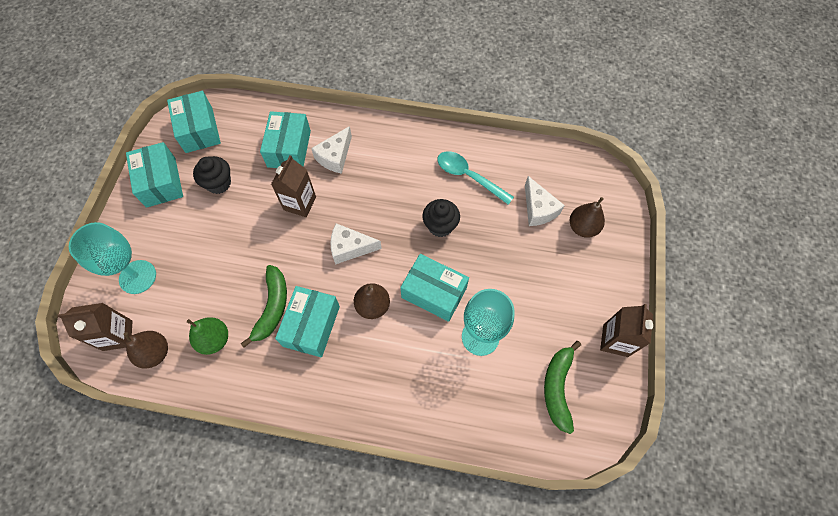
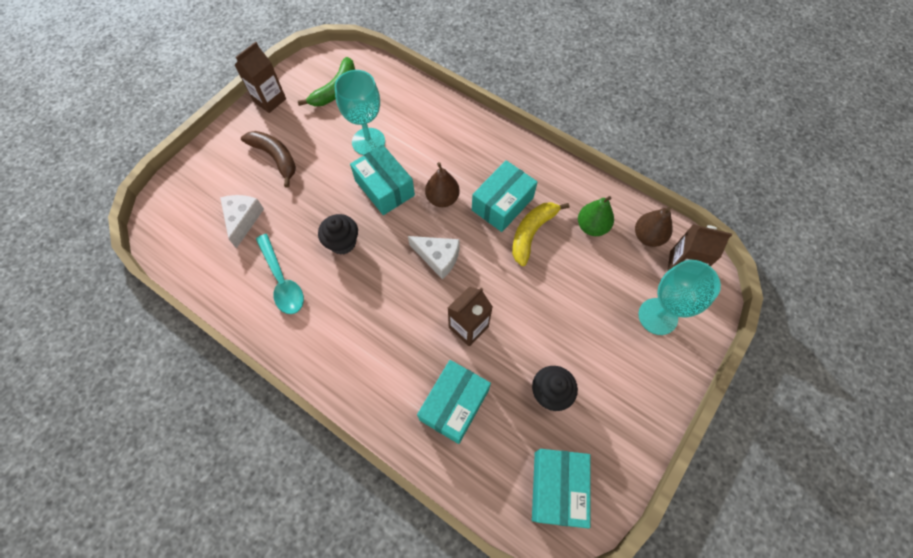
camera: 155 degrees left, 0 degrees up
turquoise box [126,142,183,208] -> none
green banana [241,265,287,348] -> yellow banana [512,202,569,266]
white cheese [311,126,352,174] -> none
brown pear [570,197,605,238] -> none
none -> brown banana [241,131,296,188]

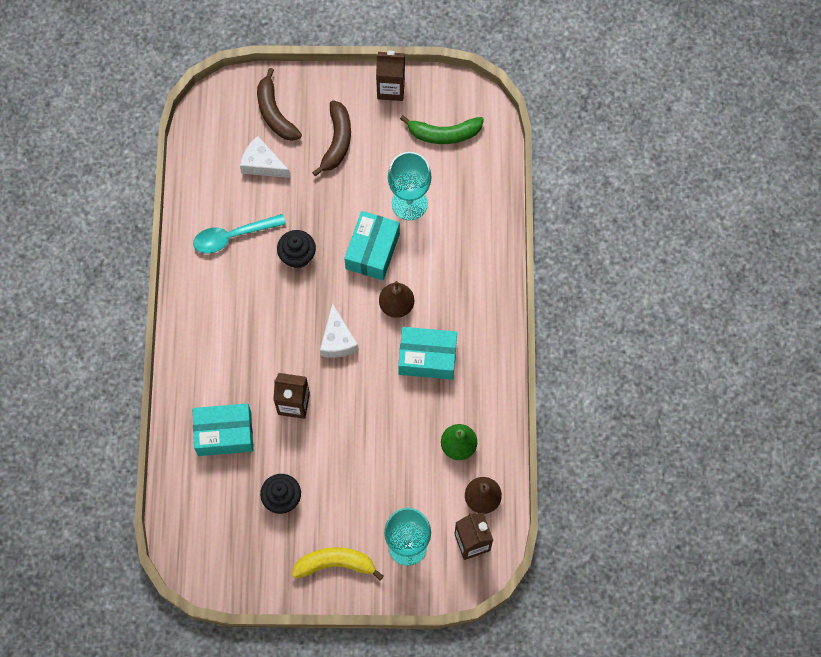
camera: 55 degrees right, 5 degrees up
white cheese [220,195,264,249] -> white cheese turned 120 degrees counterclockwise [240,136,290,178]
turquoise spoon [256,234,304,314] -> turquoise spoon turned 45 degrees clockwise [193,214,286,254]
yellow banana [512,202,569,266] -> yellow banana moved to [292,547,384,580]
turquoise box [532,449,591,529] -> none
none -> brown banana [257,68,302,141]

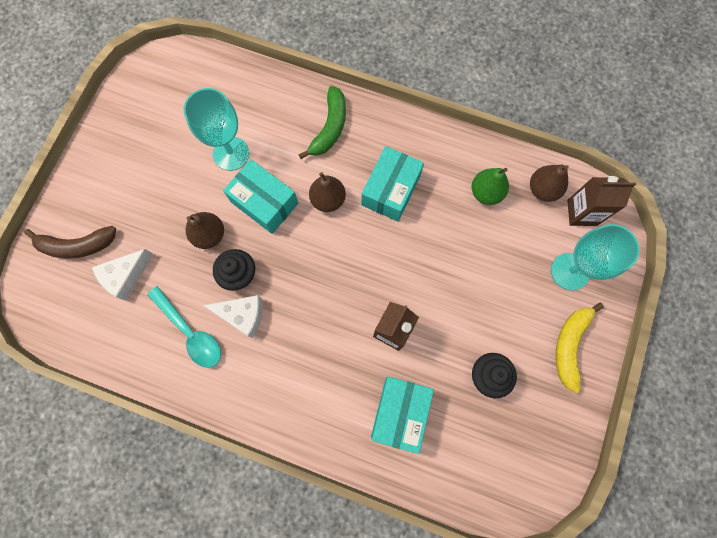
camera: 70 degrees left, 5 degrees up
turquoise spoon [193,214,286,254] -> turquoise spoon turned 45 degrees counterclockwise [147,286,221,368]
brown banana [312,100,351,176] -> none
white cheese [320,303,359,358] -> white cheese moved to [203,295,263,338]
brown carton [376,51,405,101] -> none
green banana [400,115,484,144] -> green banana moved to [298,86,346,159]
none -> brown pear [186,212,224,249]

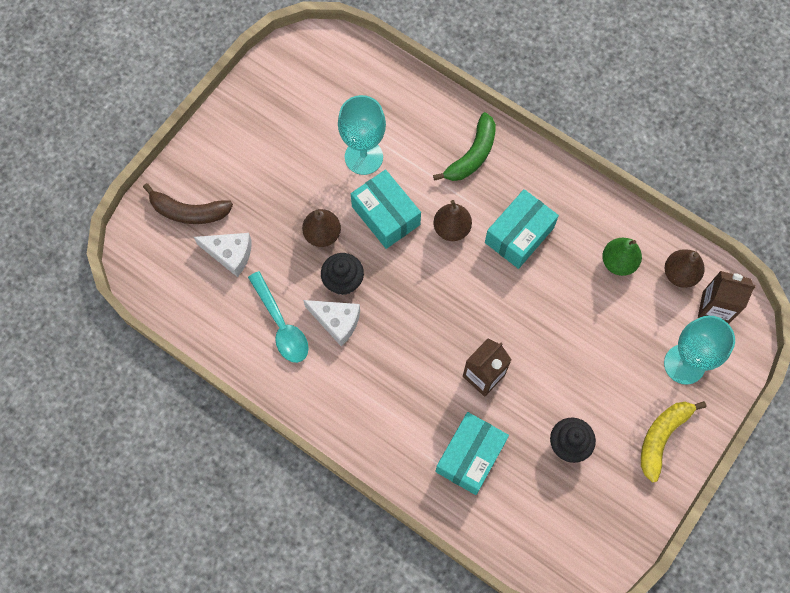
camera: 15 degrees right, 5 degrees down
white cheese [92,249,153,301] -> white cheese turned 135 degrees counterclockwise [194,233,252,277]

